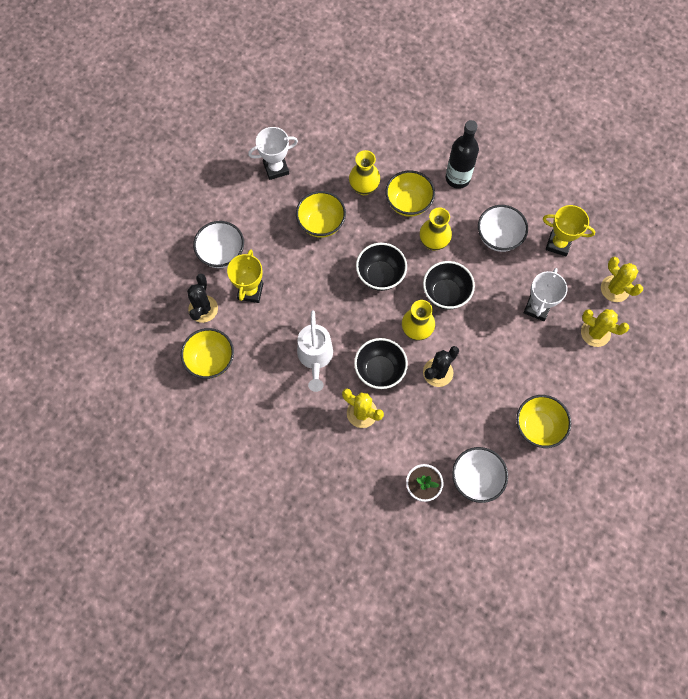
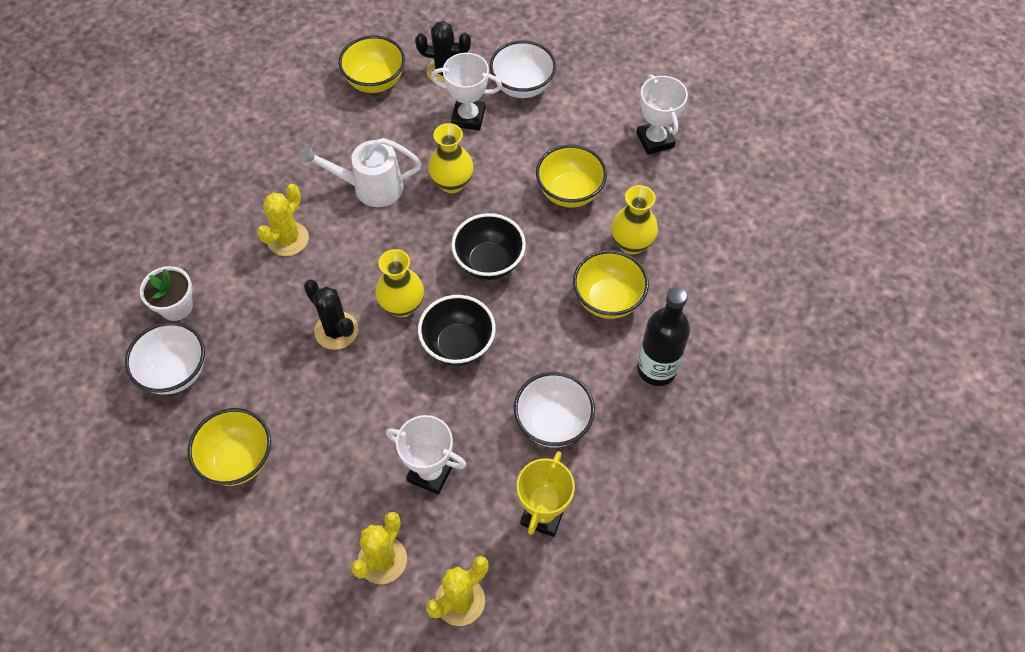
camera: 90 degrees right, 10 degrees down
yellow trophy [227,250,264,303] -> white trophy [431,53,502,130]
black bowl [354,338,408,389] -> none
yellow vase [420,207,452,250] -> yellow vase moved to [428,123,473,193]

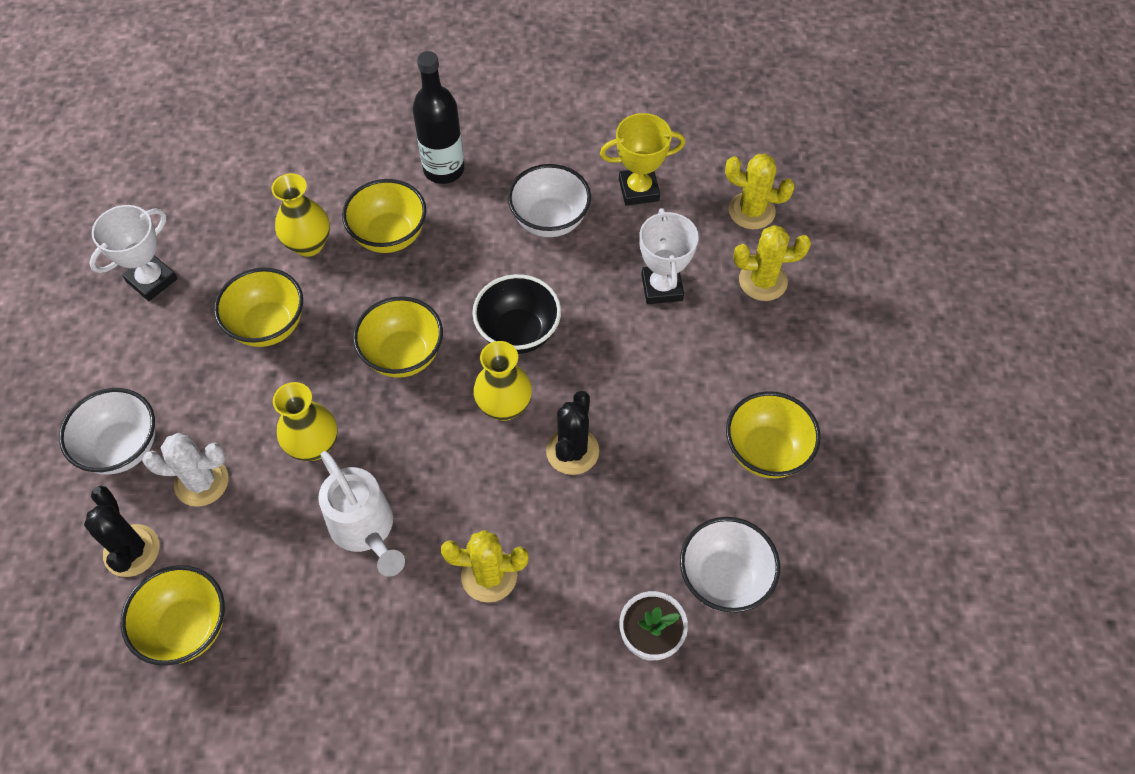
camera: 120 degrees left, 0 degrees up
white trophy [431,53,502,130] -> white cactus [142,433,228,507]
black bowl [451,213,526,280] -> yellow bowl [353,296,443,378]

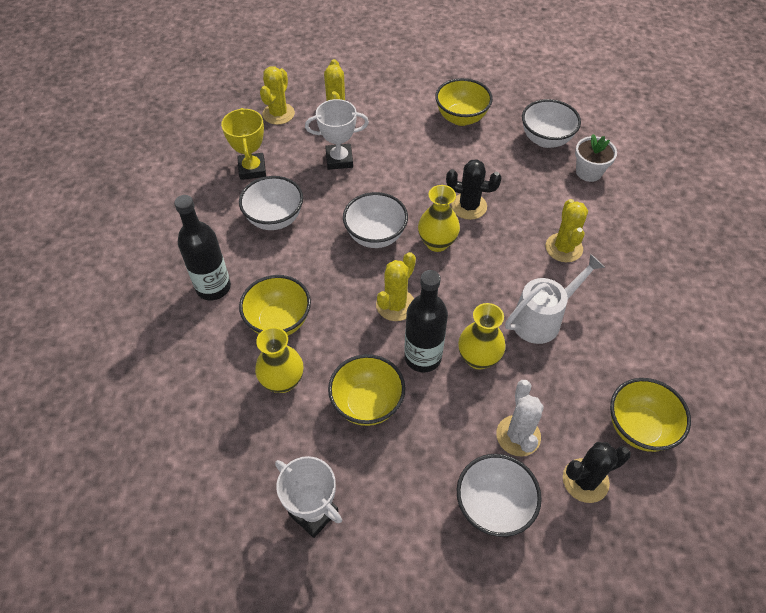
camera: 90 degrees left, 5 degrees down
yellow bowl [353,296,443,378] -> yellow cactus [376,252,416,321]
black bowl [472,274,561,354] -> white bowl [343,192,408,248]
none -> black bottle [404,270,448,372]

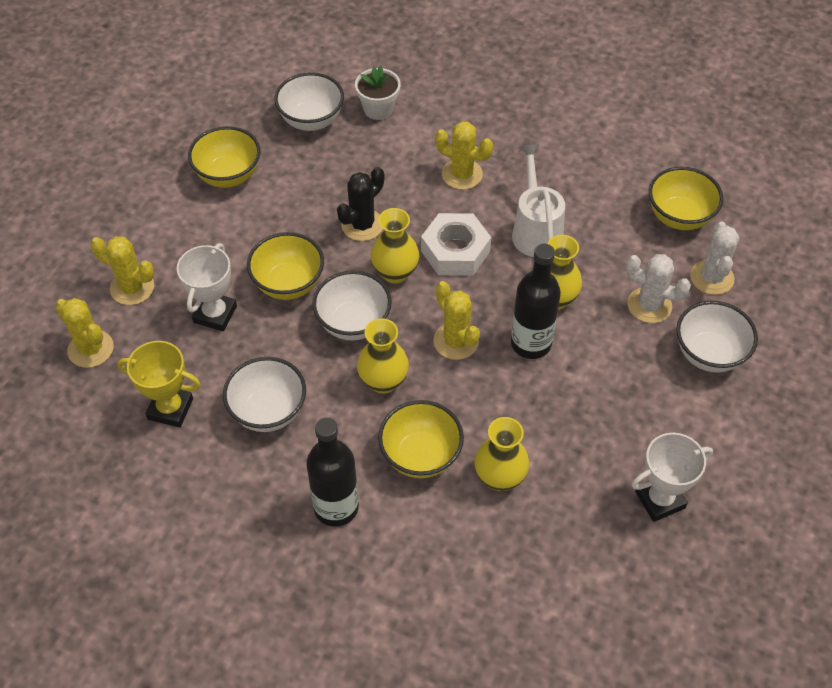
camera: 65 degrees left, 0 degrees up
yellow bowl [328,354,406,426] -> yellow bowl moved to [247,232,324,300]
black cactus [563,442,631,503] -> white cactus [690,221,739,295]
none -> yellow vase [357,318,409,394]
none -> white nut [421,213,491,276]

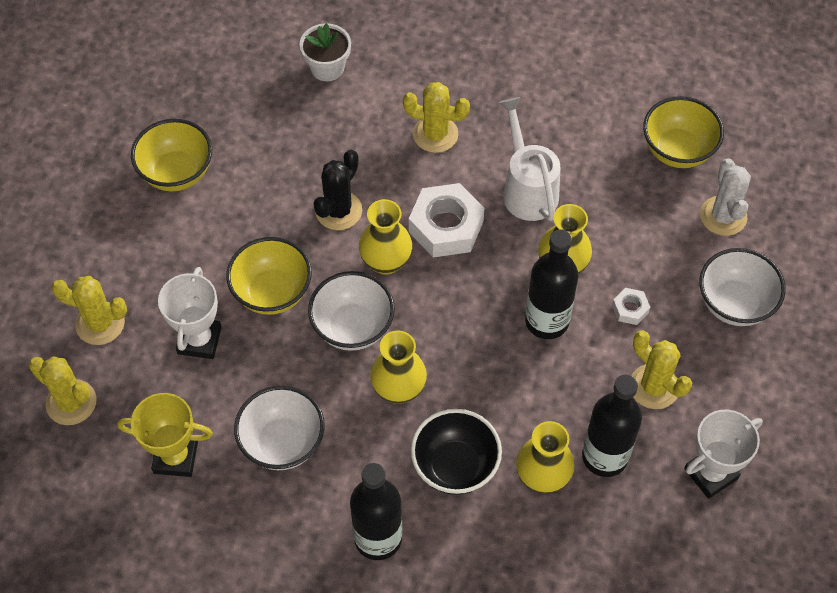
camera: 10 degrees left, 5 degrees up
white bowl [274,72,344,131] -> none
yellow bowl [378,400,464,478] -> black bowl [411,409,502,495]
yellow cactus [433,281,480,360] -> yellow cactus moved to [631,330,692,409]
white cactus [626,254,691,323] -> none
none -> black bottle [582,375,642,477]
none -> white nut [612,288,650,325]

